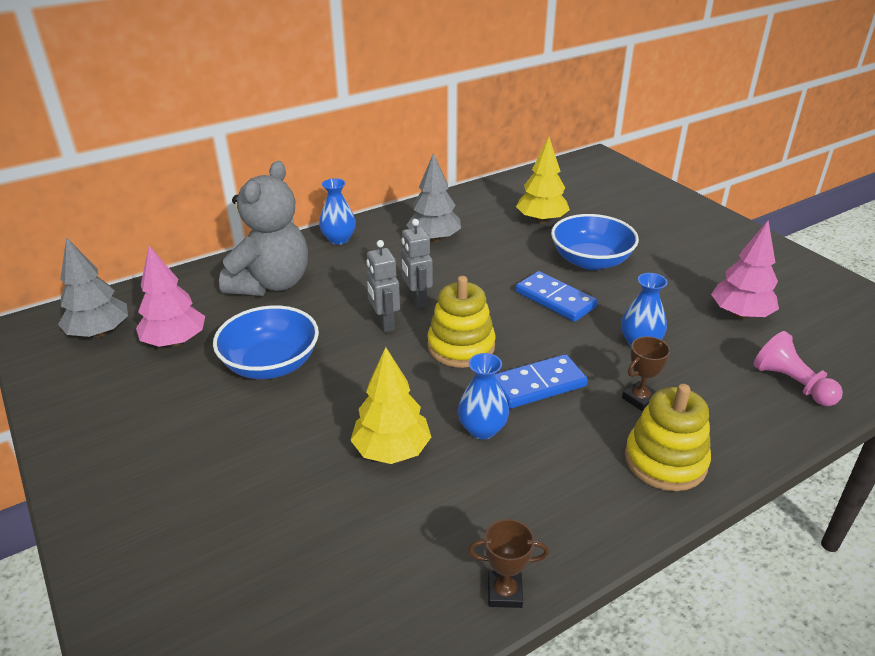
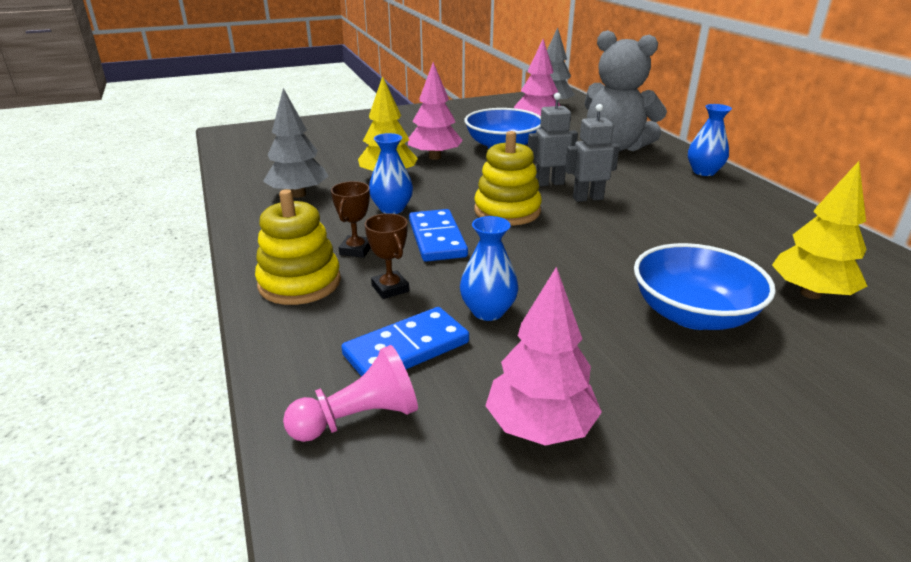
camera: 100 degrees right, 5 degrees down
grey tree [406,153,461,242] -> grey tree moved to [263,88,328,198]
brown trophy [468,519,549,608] -> brown trophy moved to [331,181,371,258]
blue domino [516,271,598,322] -> blue domino moved to [341,307,469,377]
none -> pink tree [408,62,463,160]

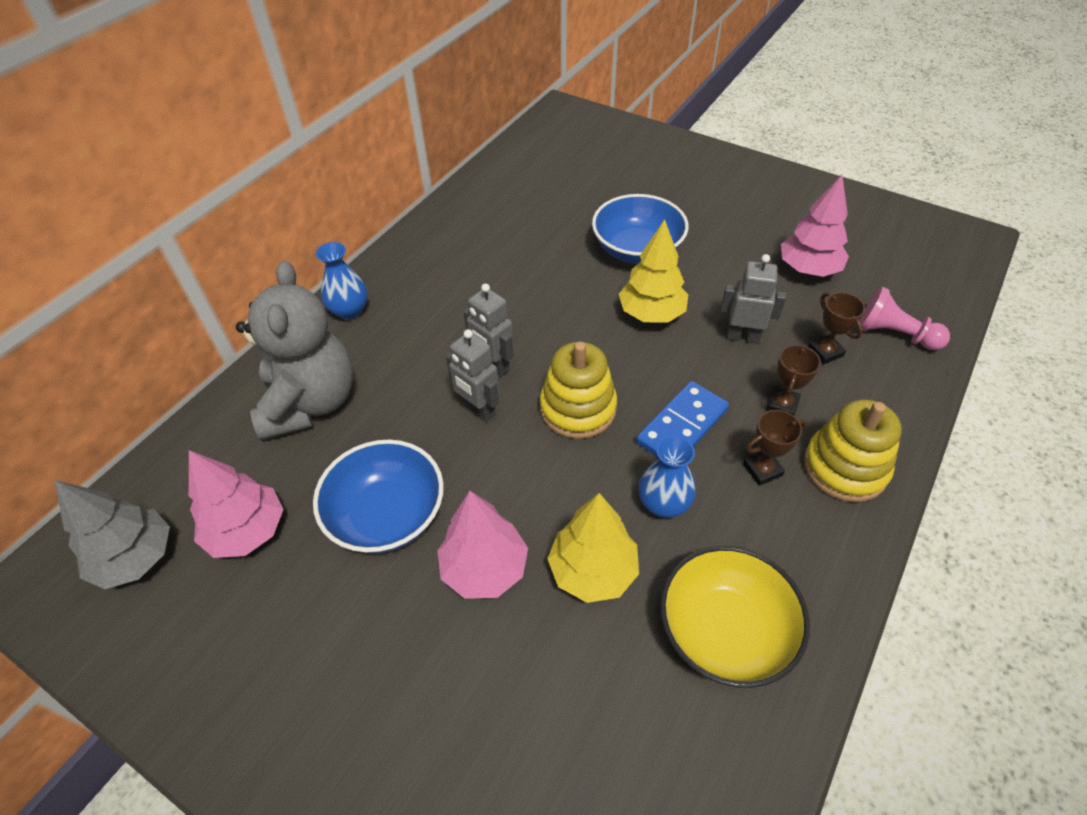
camera: 125 degrees left, 20 degrees up
grey tree [263,88,328,198] -> yellow bowl [660,546,810,688]
blue domino [341,307,469,377] -> brown trophy [808,292,865,364]
blue vase [460,216,518,321] -> grey robot [720,254,786,344]
yellow tree [772,161,867,299] -> yellow tree moved to [619,219,688,323]

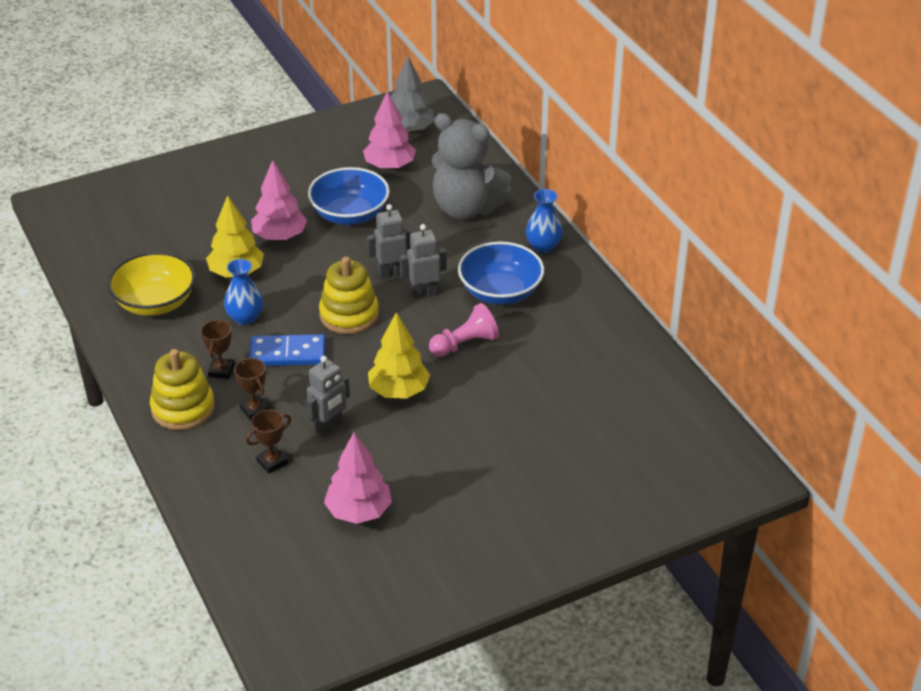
camera: 120 degrees right, 10 degrees down
blue bowl [592,194,689,264] -> blue bowl moved to [458,242,544,305]
blue domino [636,381,729,458] -> blue domino turned 75 degrees counterclockwise [249,334,326,366]
brown trophy [808,292,865,364] -> brown trophy turned 45 degrees counterclockwise [246,409,291,473]
pink pawn [860,286,950,350] -> pink pawn moved to [429,303,499,357]

